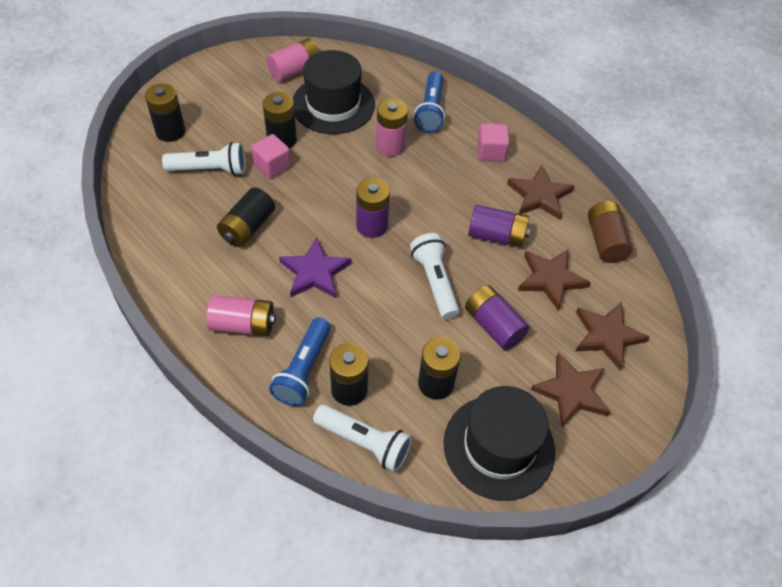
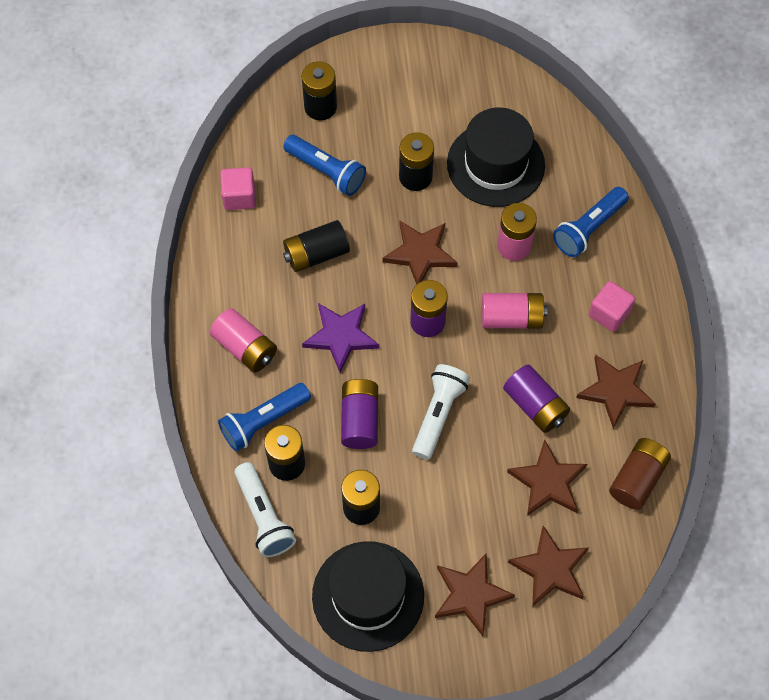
camera: 40 degrees right, 10 degrees up
white flashlight [162,142,245,176] -> blue flashlight [283,135,366,196]
pink cube [251,134,291,179] -> pink cube moved to [220,167,256,210]
pink battery [267,38,319,82] -> pink battery moved to [481,293,548,328]
purple battery [465,285,530,350] -> purple battery moved to [341,379,378,449]
none -> brown star [383,221,457,285]

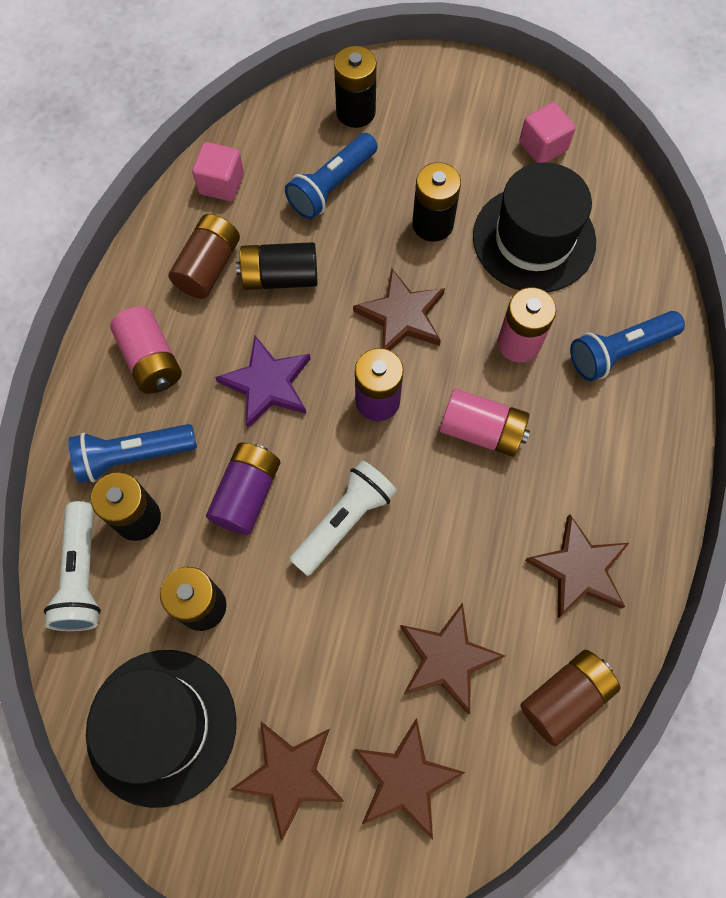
camera: 20 degrees right, 5 degrees up
blue flashlight [283,135,366,196] -> blue flashlight turned 75 degrees clockwise [285,133,378,219]
purple battery [503,365,570,433] -> none
pink cube [589,281,635,332] -> pink cube moved to [519,102,575,163]
none -> brown battery [169,214,240,299]

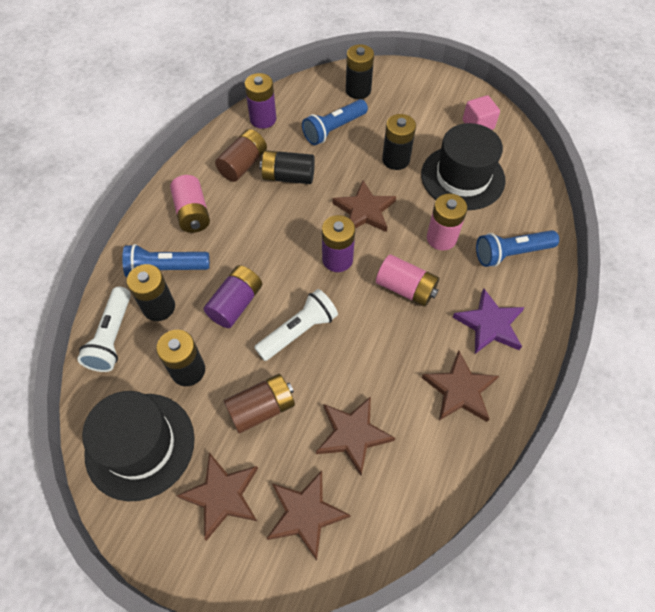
camera: 10 degrees right, 10 degrees down
pink cube [192,142,244,201] -> purple battery [244,73,276,129]
purple star [215,336,310,429] -> purple star moved to [453,289,525,354]
brown battery [520,650,620,746] -> brown battery moved to [224,374,295,434]

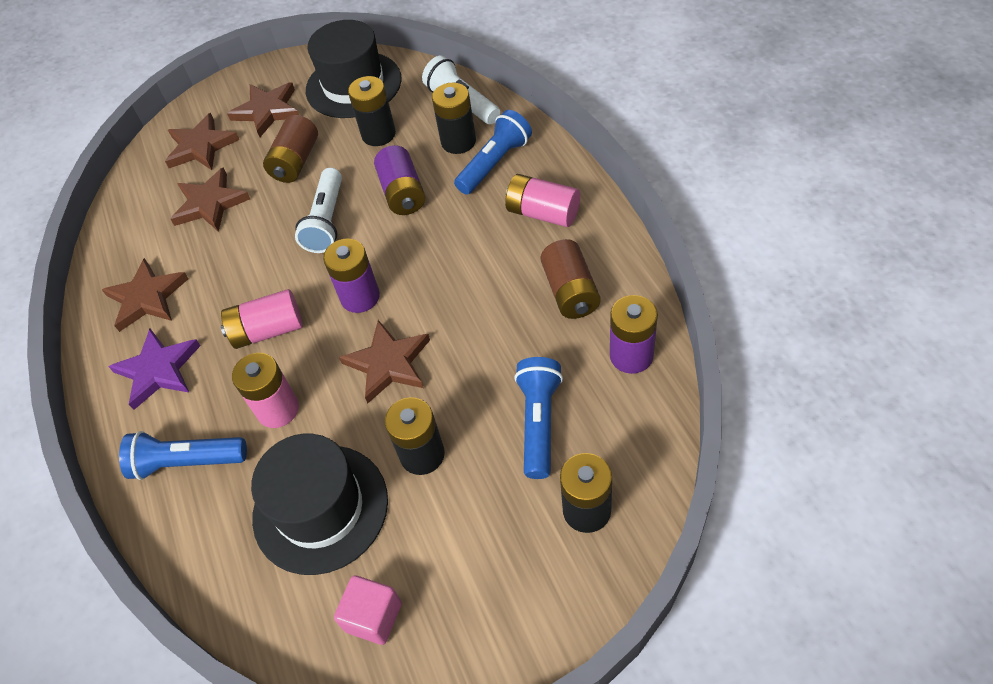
camera: 140 degrees right, 5 degrees down
black battery [260,150,315,184] -> none
blue flashlight [476,230,559,267] -> blue flashlight turned 120 degrees counterclockwise [119,431,247,480]

